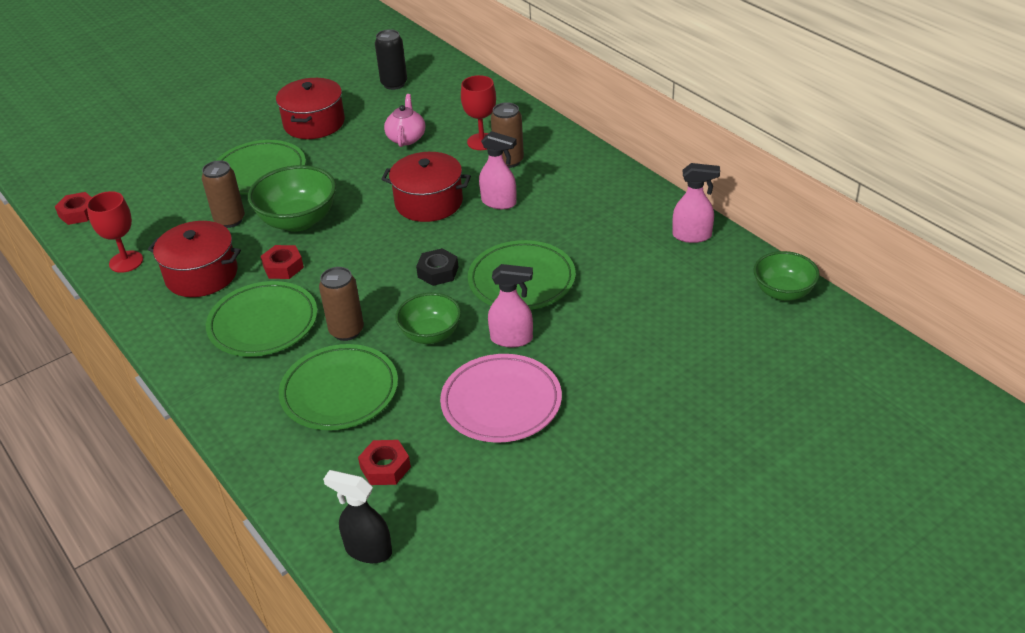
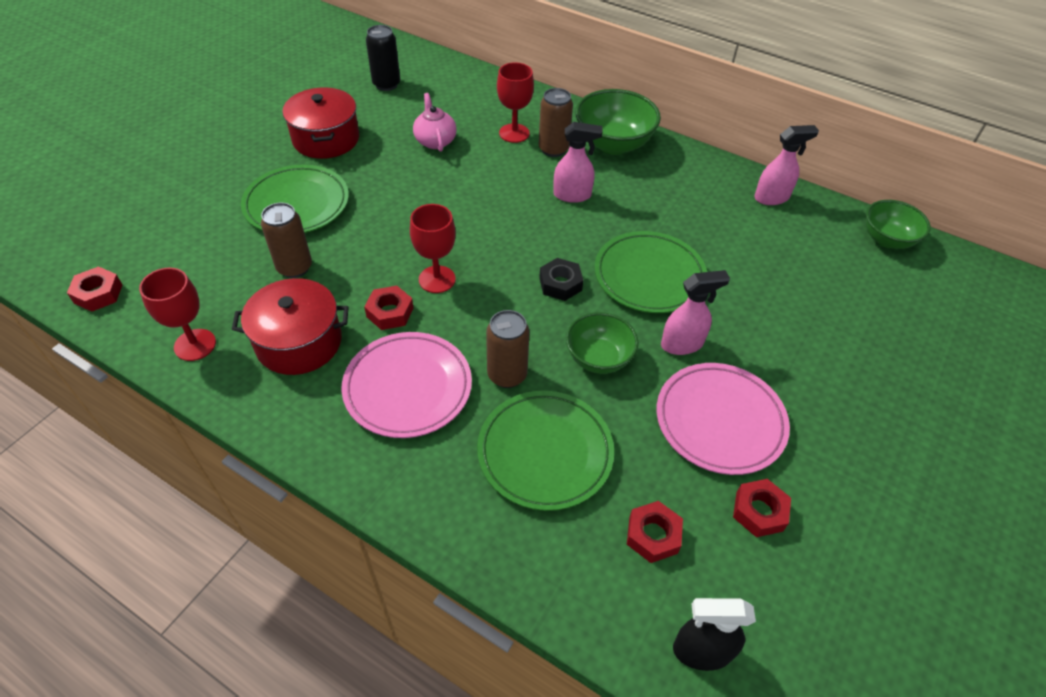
camera: 25 degrees left, 10 degrees up
green plate [206,281,317,356] -> pink plate [342,332,472,438]
green bowl [248,165,336,232] -> green bowl moved to [575,89,661,155]
red pot [381,152,471,222] -> none
none -> red goblet [410,204,456,293]
none -> red nut [733,479,791,537]

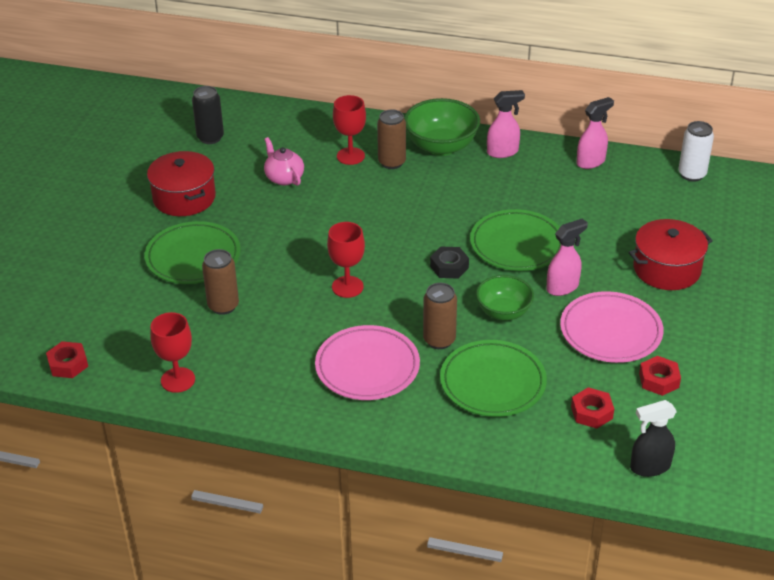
camera: 15 degrees left, 10 degrees down
red pot [232,278,348,375] -> red pot moved to [629,219,713,290]
red nut [364,286,414,330] -> none
pink spray bottle [553,122,603,203] -> pink spray bottle moved to [487,90,525,158]
green bowl [866,200,931,249] -> white can [678,121,714,182]

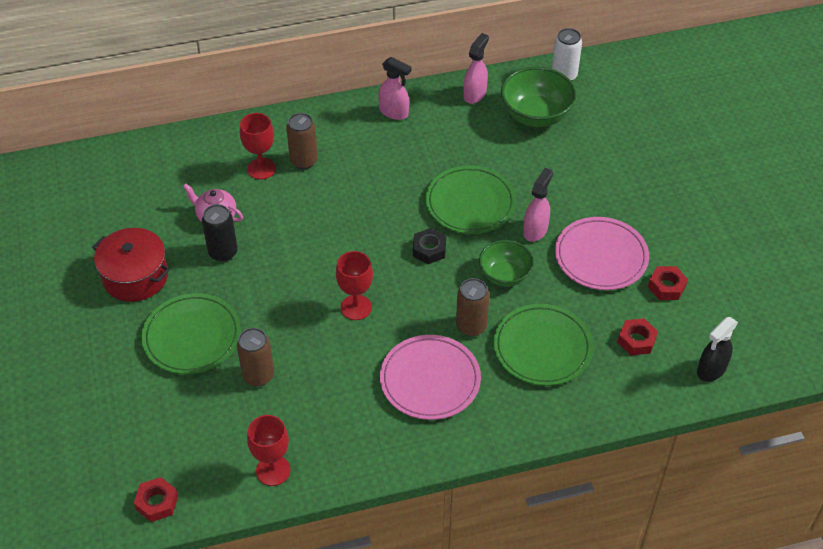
camera: 30 degrees left, 10 degrees up
black can [192,86,224,144] -> black can moved to [202,204,238,262]
green bowl [404,98,480,156] -> green bowl moved to [501,67,576,127]
pink spray bottle [487,90,525,158] -> pink spray bottle turned 75 degrees clockwise [378,57,412,120]
red pot [629,219,713,290] -> none

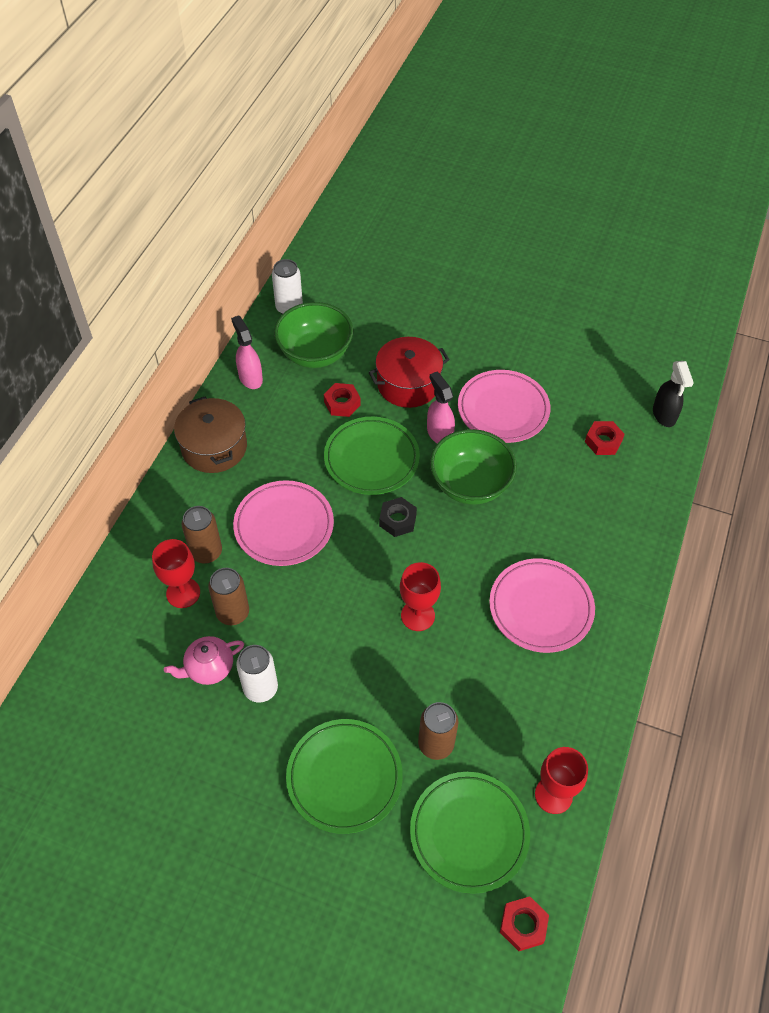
camera: 55 degrees left, 5 degrees up
red pot [92,228,170,302] -> red pot moved to [369,337,450,408]
black can [202,204,238,262] -> white can [236,645,278,702]
pink spray bottle [378,57,412,120] -> brown pot [174,396,247,473]
brown can [456,278,490,337] -> brown can moved to [208,568,249,625]
green bowl [479,240,534,287] -> green bowl [430,429,517,505], size x1.52
green plate [493,304,593,386] -> green plate moved to [410,772,530,894]
red nut [648,266,688,300] -> red nut moved to [324,383,361,417]
none -> pink plate [233,480,334,566]

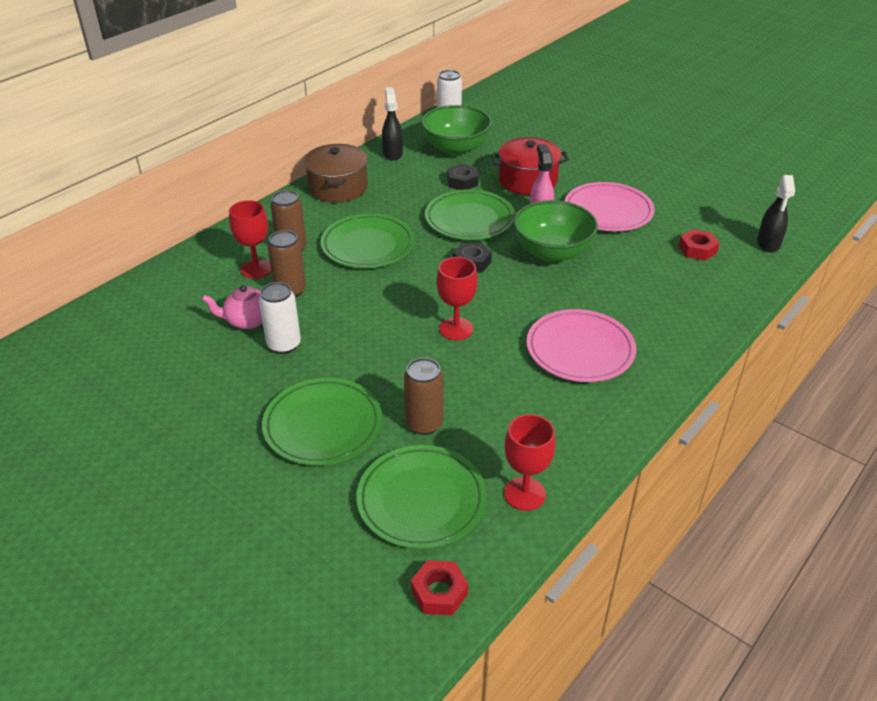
camera: 20 degrees right, 15 degrees down
pink spray bottle [231,315,263,389] -> black spray bottle [382,87,403,161]
pink plate [233,480,334,566] -> green plate [321,213,415,268]
red nut [324,383,361,417] -> black nut [447,164,478,190]

